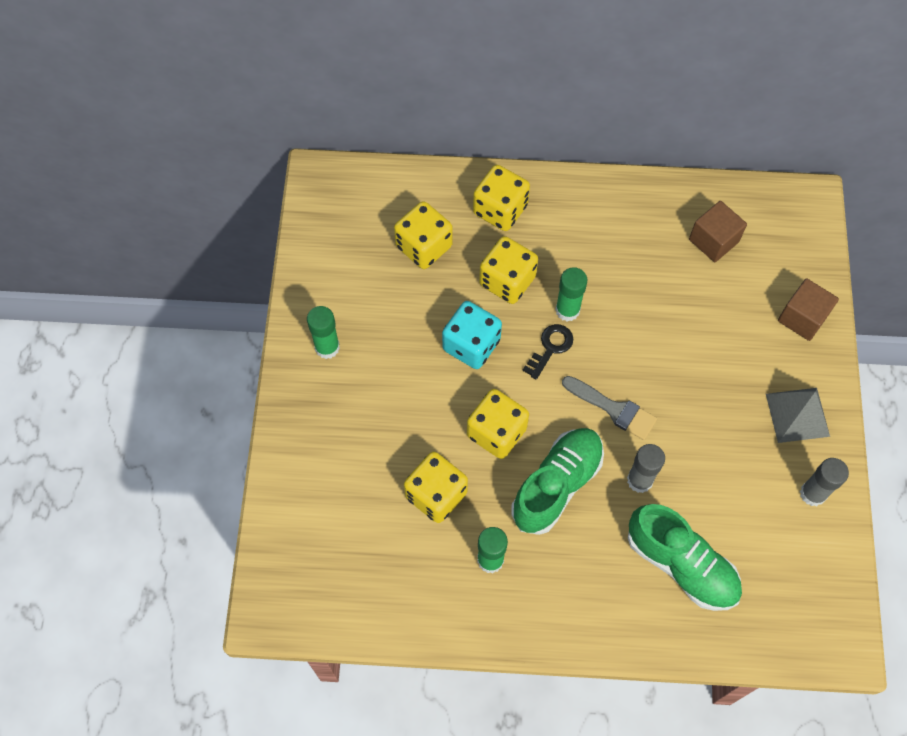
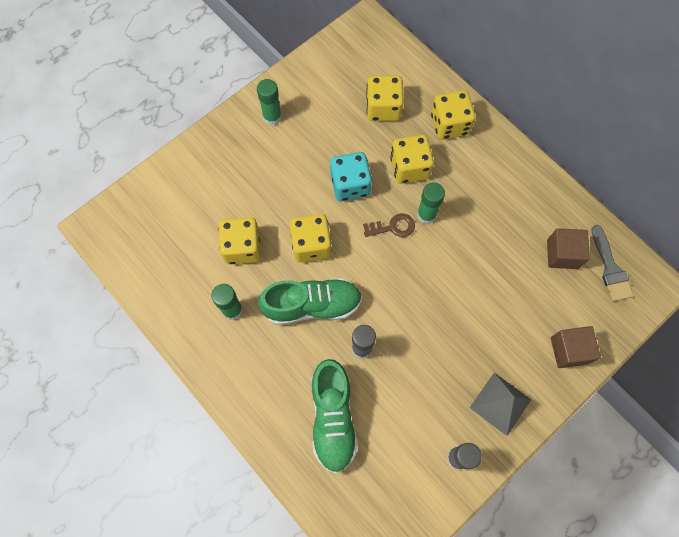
camera: 45 degrees right, 5 degrees up
black key [523,324,573,380] -> brown key [363,213,415,237]
grey brush [562,376,657,440] -> grey brush moved to [591,225,634,301]

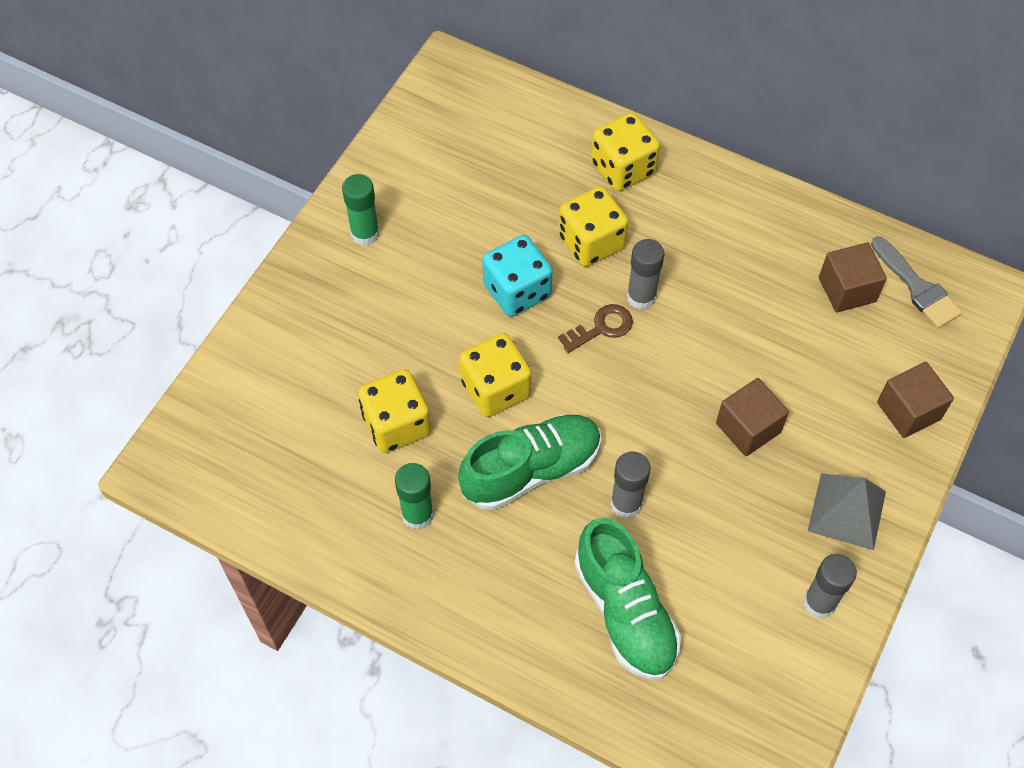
camera: 20 degrees left, 10 degrees down
yellow dice [366,75,404,121] -> none
green glue stick [417,182,445,224] -> grey glue stick [627,239,664,310]
none -> brown cube [716,378,789,456]

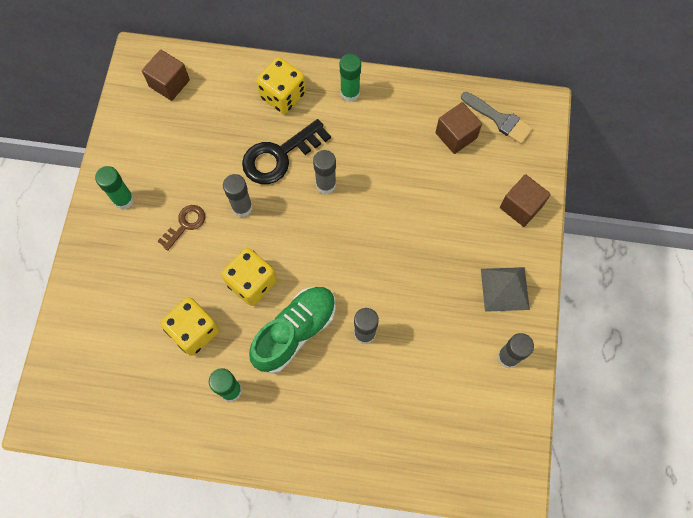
camera: 20 degrees left, 10 degrees up
turquoise dice [482,235,553,317] -> grey glue stick [223,174,253,217]
yellow dice [558,186,628,267] -> black key [242,119,331,184]
brown key [558,304,633,353] -> brown key moved to [158,205,205,251]
green shoe [574,518,681,680] -> none
brown cube [716,378,789,456] -> brown cube moved to [142,50,190,101]
none -> green glue stick [340,54,361,102]

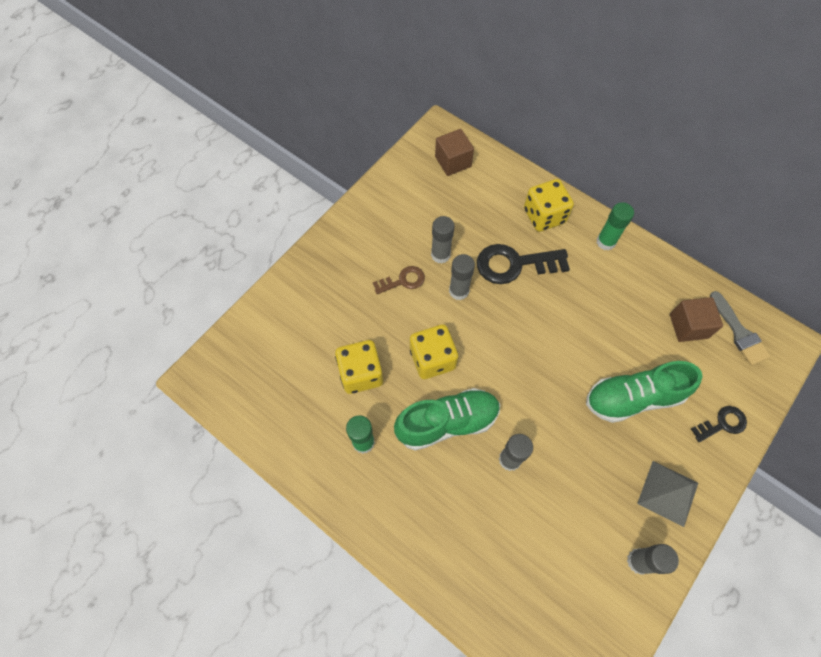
camera: 30 degrees right, 5 degrees down
green glue stick [95,166,134,210] -> none
grey glue stick [313,150,336,194] -> grey glue stick moved to [431,216,455,264]
brown cube [500,174,551,227] -> black key [691,406,747,442]
none -> green shoe [586,361,703,423]

